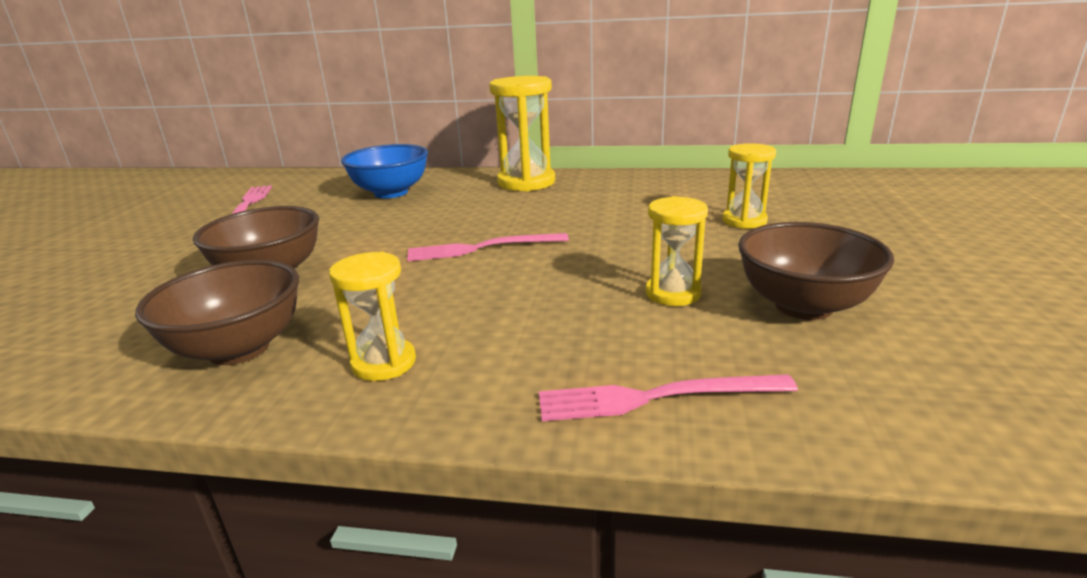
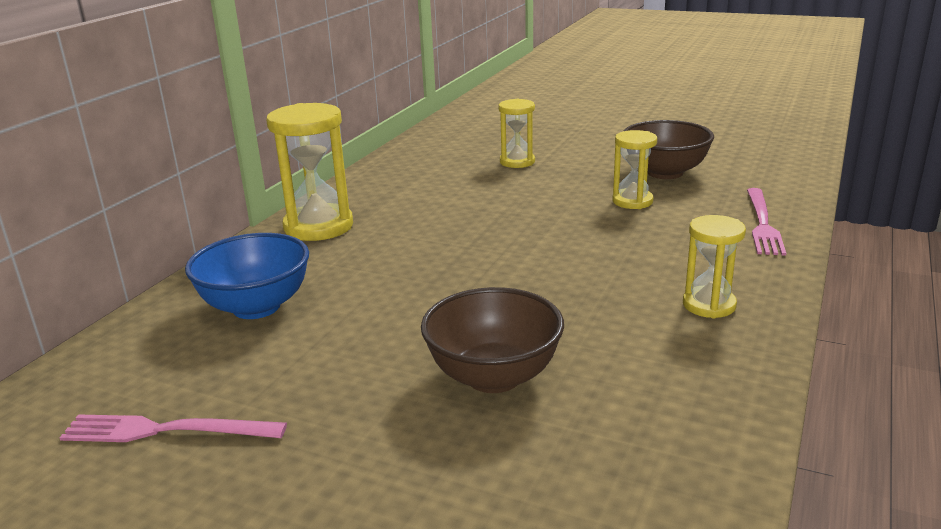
camera: 75 degrees left, 0 degrees up
brown bowl [135,260,299,365] -> none
pink fork [407,233,569,261] -> none

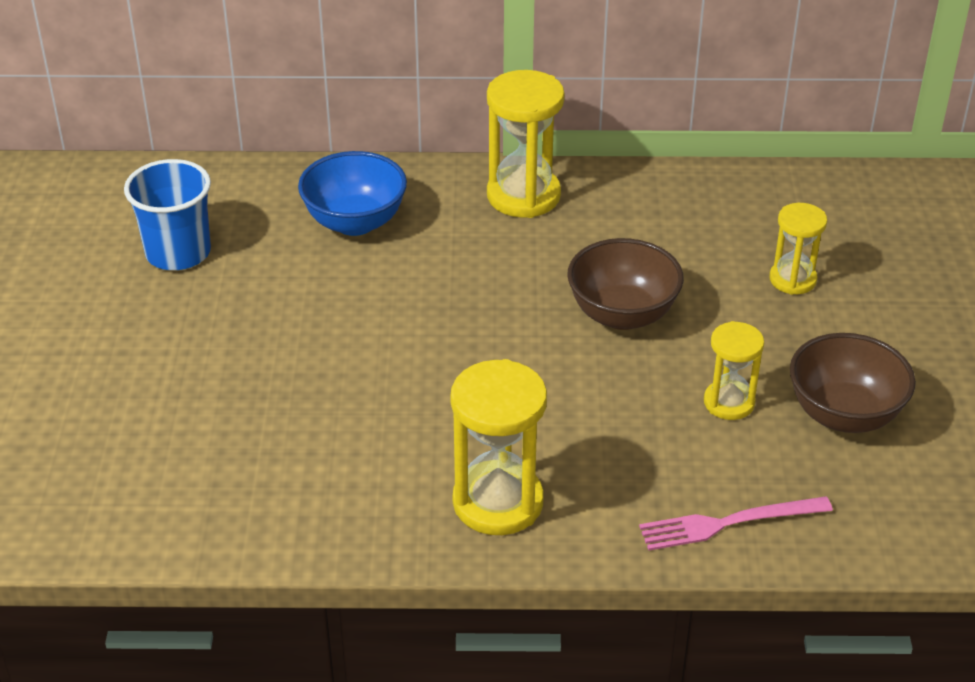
camera: 65 degrees right, 15 degrees up
pink fork [59,414,287,442] -> blue cup [124,159,211,270]
brown bowl [421,287,564,393] -> brown bowl moved to [567,238,684,330]
yellow hourglass [683,215,746,318] -> yellow hourglass [450,359,547,535], size x1.67

